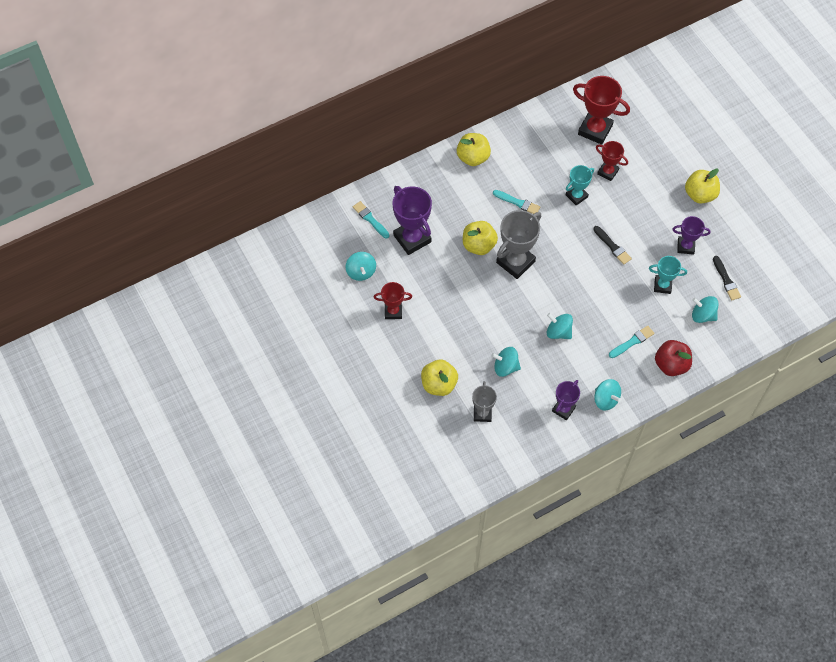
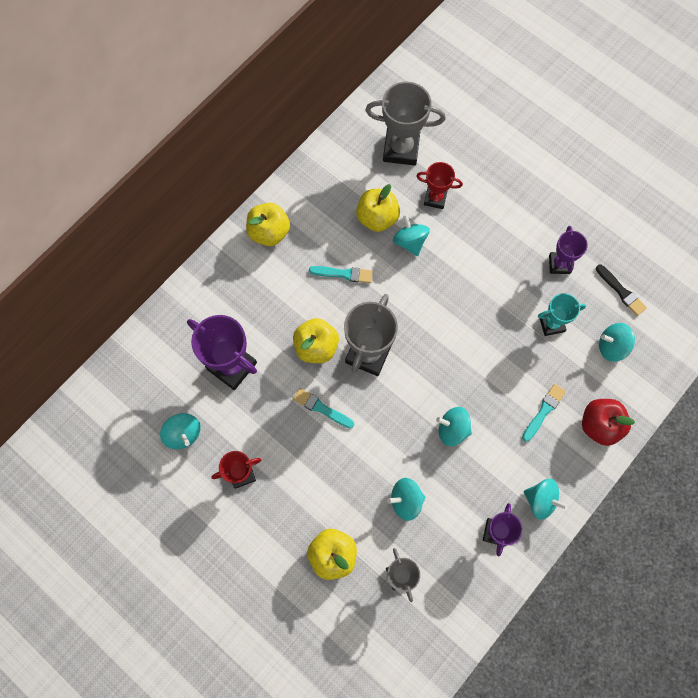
camera: 20 degrees left, 10 degrees up
turquoise brush [353,201,390,238] -> turquoise brush moved to [293,388,354,429]
turquoise trophy [566,165,594,205] -> turquoise spinning top [393,214,430,256]
red trophy [573,76,630,145] -> grey trophy [365,82,446,166]
black brush [593,226,632,265] -> none
purple trophy [672,216,711,255] -> purple trophy turned 75 degrees counterclockwise [549,226,588,274]
yellow apple [685,168,720,204] -> yellow apple moved to [356,184,400,232]

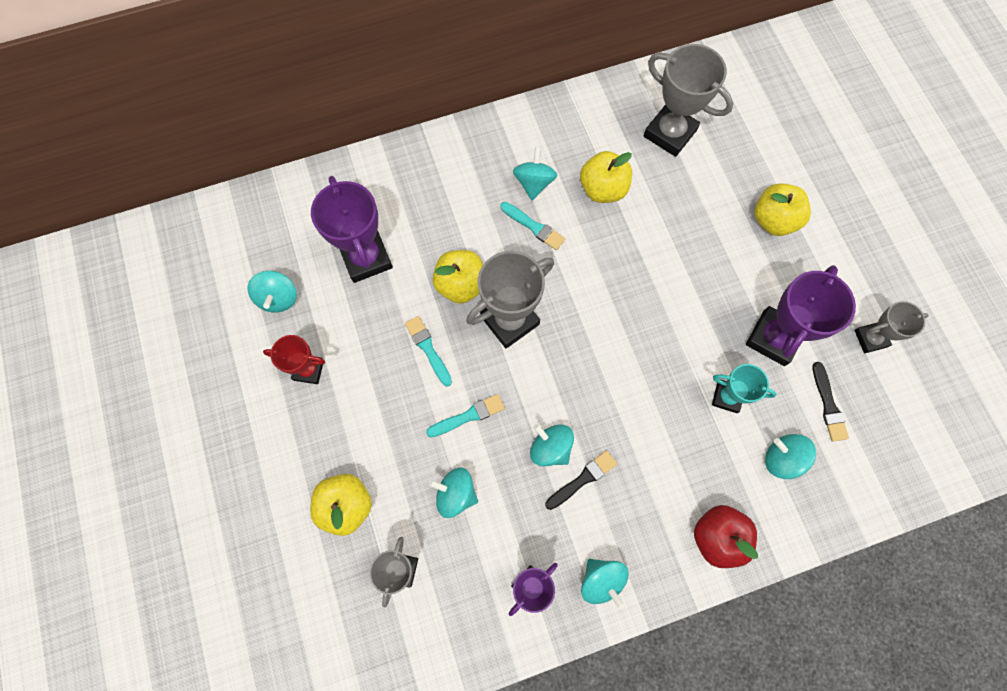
camera: 30 degrees right, 0 degrees up
yellow apple [246,203,290,246] -> yellow apple moved to [755,183,811,236]
turquoise spinning top [393,214,430,256] -> turquoise spinning top moved to [513,147,558,200]
red trophy [416,162,463,209] -> none
turquoise brush [522,384,566,442] -> turquoise brush moved to [426,394,505,437]
purple trophy [549,226,588,274] -> purple trophy [746,265,856,366], size x1.69
none -> black brush [545,450,617,510]
none -> grey trophy [854,301,929,353]

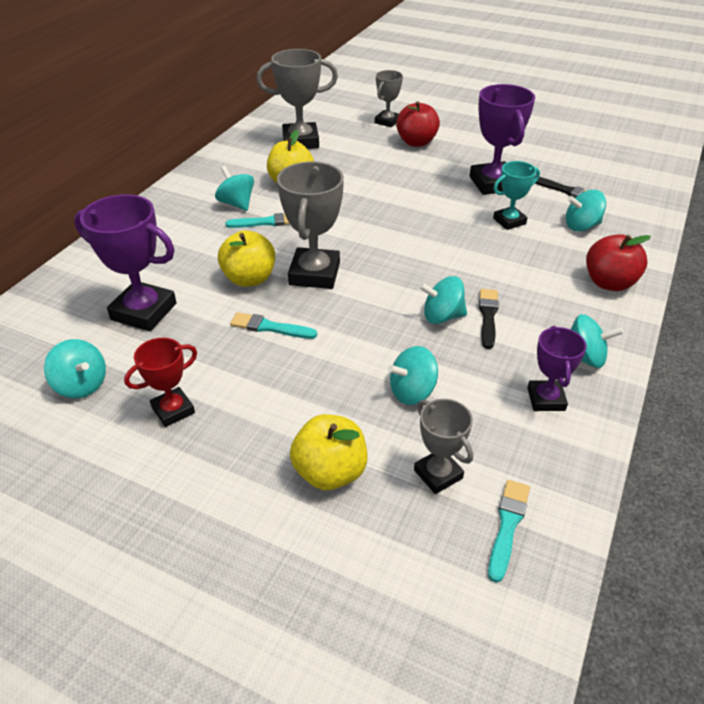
camera: 45 degrees left, 30 degrees down
turquoise brush [426,394,505,437] -> turquoise brush moved to [488,480,530,583]
yellow apple [755,183,811,236] -> red apple [396,101,440,147]
grey trophy [854,301,929,353] -> grey trophy moved to [375,70,403,127]

